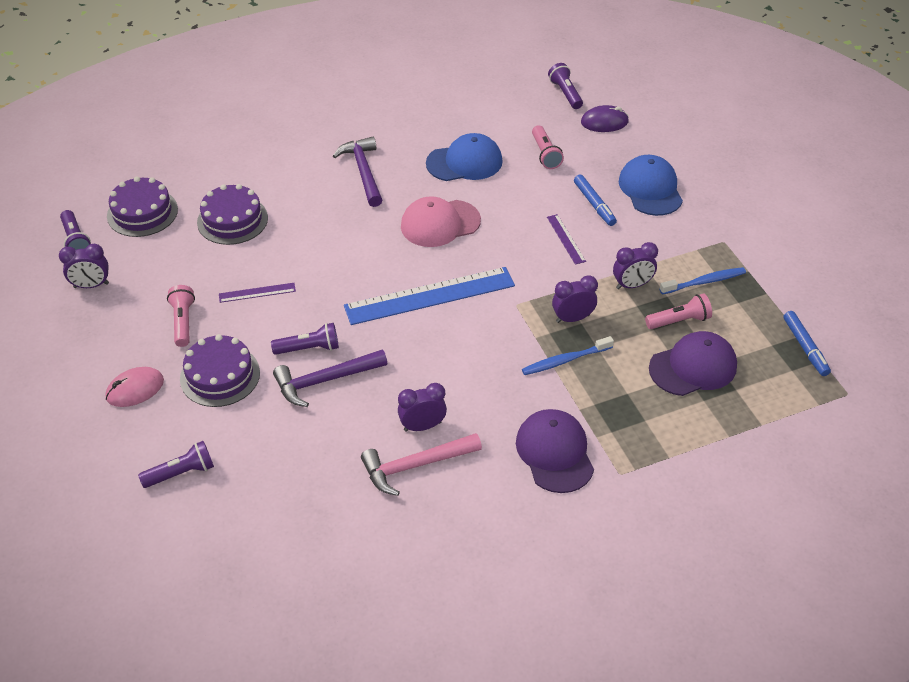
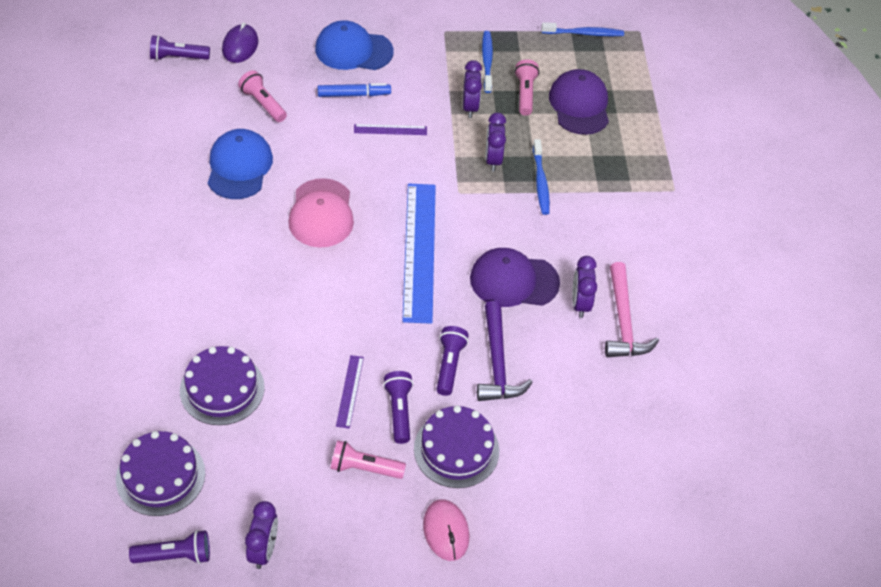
camera: 75 degrees left, 5 degrees up
purple flashlight [138,441,214,488] -> purple flashlight moved to [383,371,413,444]
purple hammer [333,137,382,207] -> none
purple cap [516,409,594,493] -> purple cap moved to [470,248,560,307]
pink flashlight [532,125,564,169] -> pink flashlight turned 135 degrees counterclockwise [238,70,287,122]
blue marker [783,311,831,376] -> blue toothbrush [541,22,624,36]

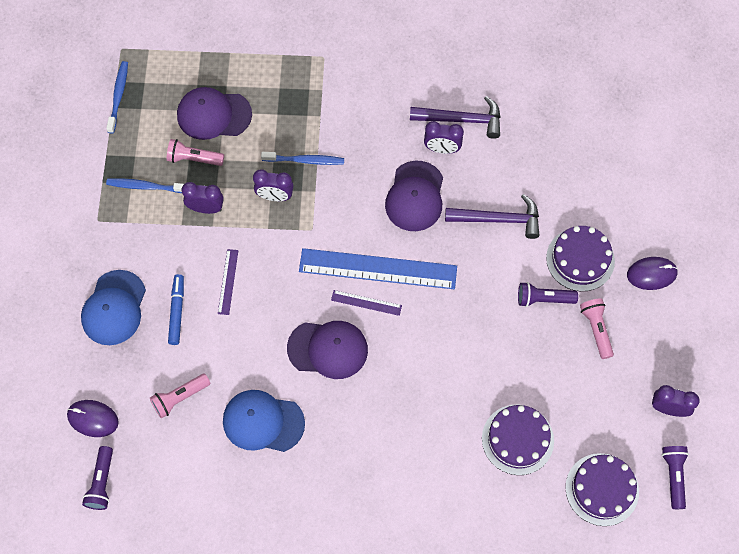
camera: 80 degrees left, 15 degrees up
pink cap [288,178,354,248] -> purple cap [287,321,368,379]
pink flashlight [330,440,406,479] -> pink flashlight turned 150 degrees clockwise [580,298,614,359]
purple ruler [336,355,364,429] -> purple ruler moved to [331,290,402,316]
pink mouse [423,499,469,561] -> purple mouse [627,257,678,290]
purple flashlight [436,326,469,396] -> none
pink hammer [605,262,659,357] -> purple hammer [410,96,501,139]

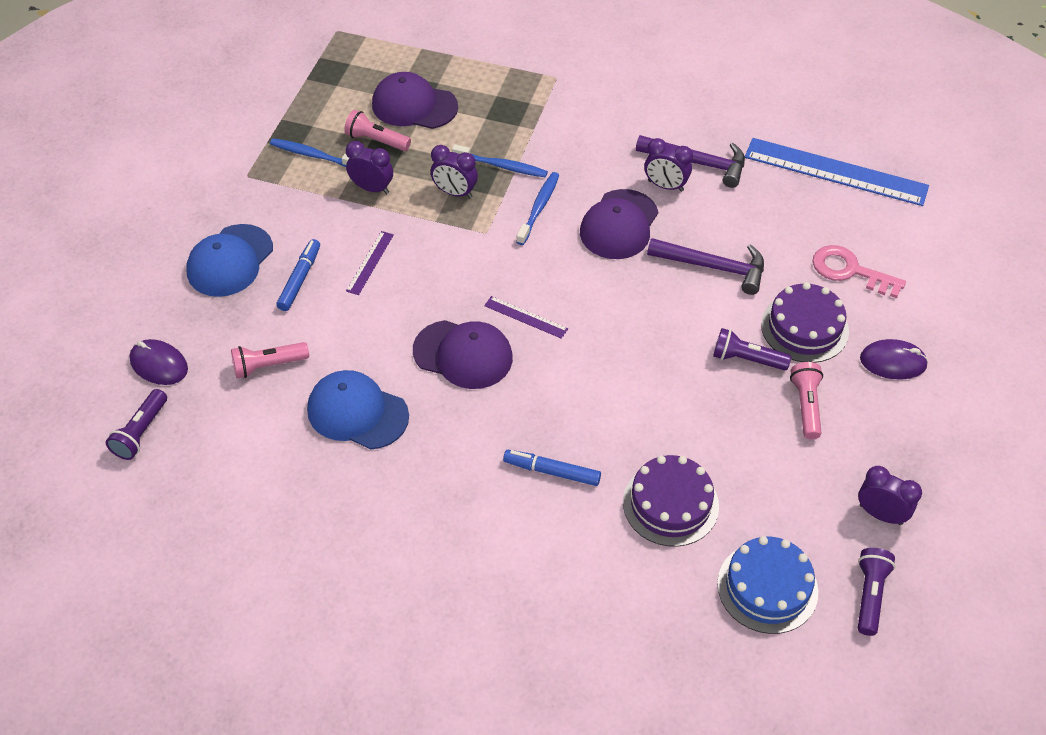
camera: 15 degrees right, 15 degrees down
blue toothbrush [106,61,128,134] -> blue toothbrush moved to [516,172,559,245]
blue ruler [299,248,457,289] -> blue ruler moved to [745,138,929,206]
purple cake [566,453,639,526] -> blue cake [717,536,818,634]
none -> blue marker [503,450,601,486]
none -> pink key [812,245,906,298]

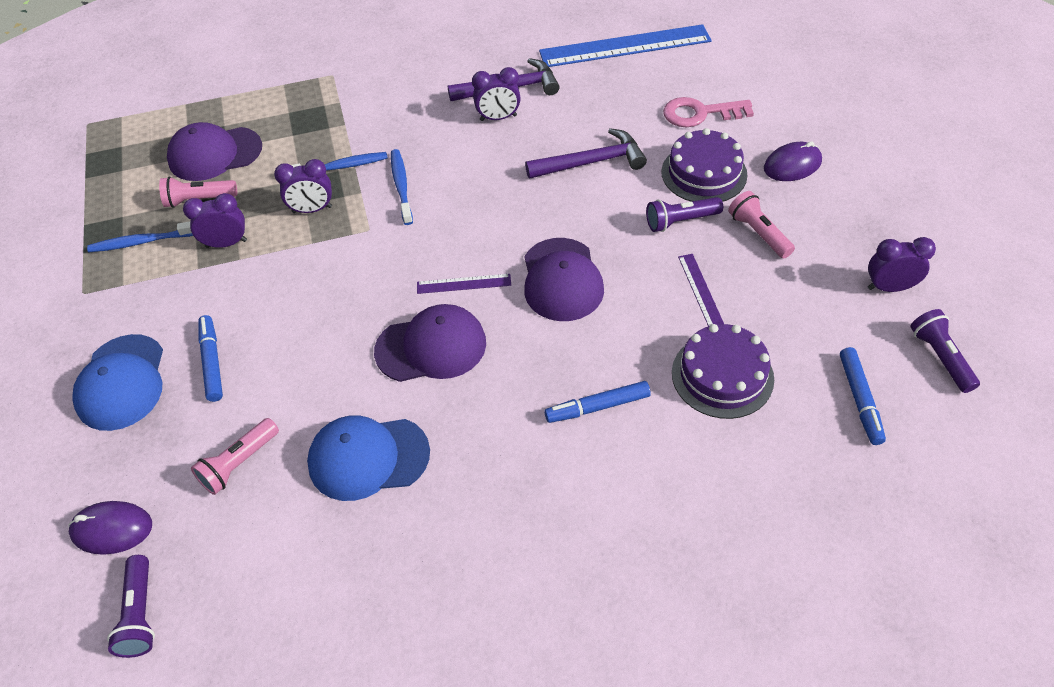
camera: 30 degrees left, 0 degrees up
purple ruler [346,231,394,295] -> purple ruler moved to [678,254,724,326]
purple cap [580,189,658,259] -> purple cap moved to [524,238,604,321]
blue cake [717,536,818,634] -> blue marker [840,347,886,445]

